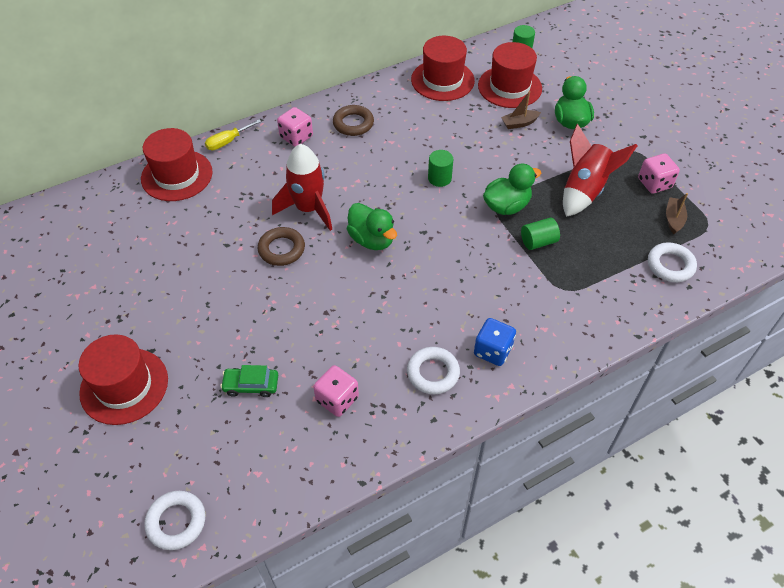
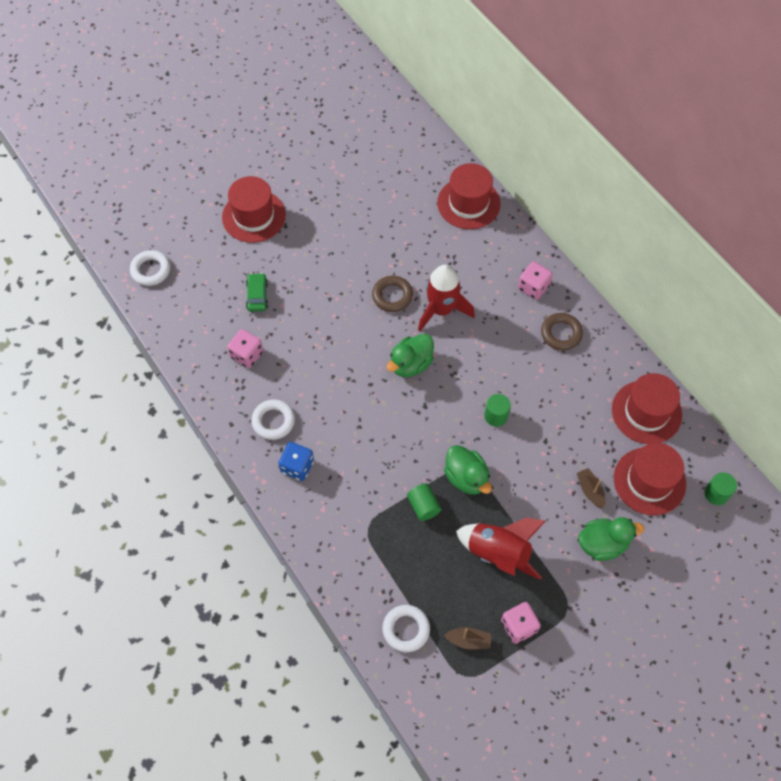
camera: 85 degrees right, 10 degrees up
yellow screwdriver [205,119,262,150] -> none

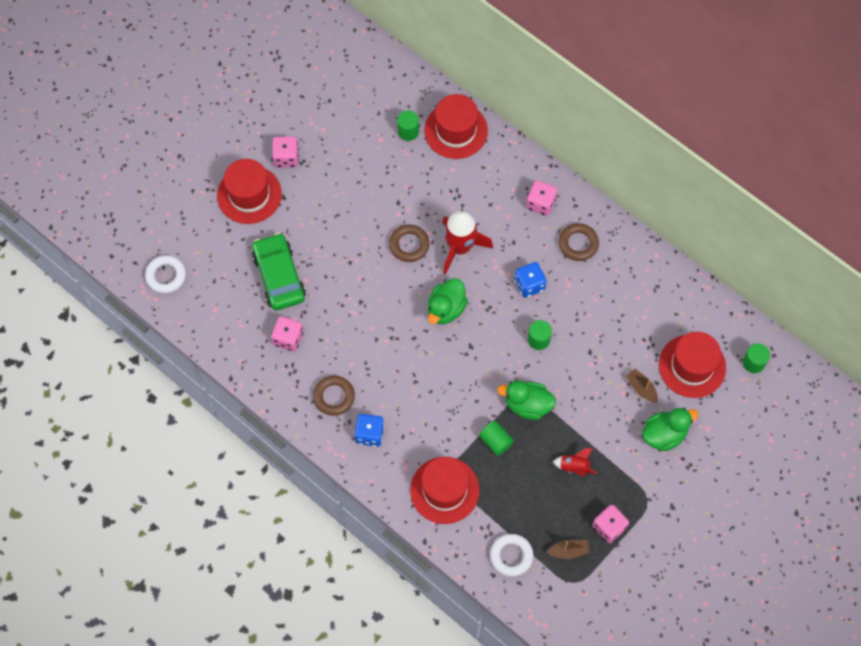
camera: 15 degrees left, 5 degrees up
green car [246,273,268,312] -> green car [252,233,306,310], size x1.85
white ring [251,399,295,440] -> brown ring [313,376,355,416]
green duck [444,445,492,495] -> green duck turned 150 degrees clockwise [497,380,556,420]
red rocket [456,517,546,580] -> red rocket [553,448,597,476], size x0.51
red hat [612,373,682,444] -> red hat moved to [410,457,480,524]
none -> pink dice [272,136,299,168]
none -> green cylinder [397,110,419,141]
none -> blue dice [514,262,547,298]

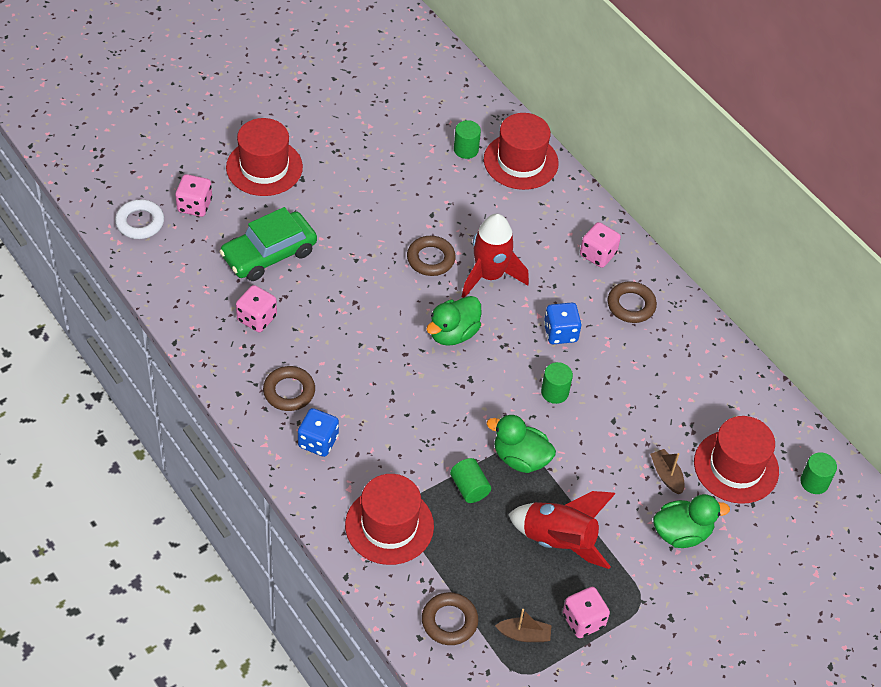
camera: 10 degrees right, 15 degrees down
green car [252,233,306,310] -> green car turned 120 degrees counterclockwise [219,207,317,281]
pink dice [272,136,299,168] -> pink dice moved to [175,174,212,217]
white ring [490,534,533,576] -> brown ring [422,592,478,645]
red rocket [553,448,597,476] -> red rocket [508,491,615,569], size x1.96

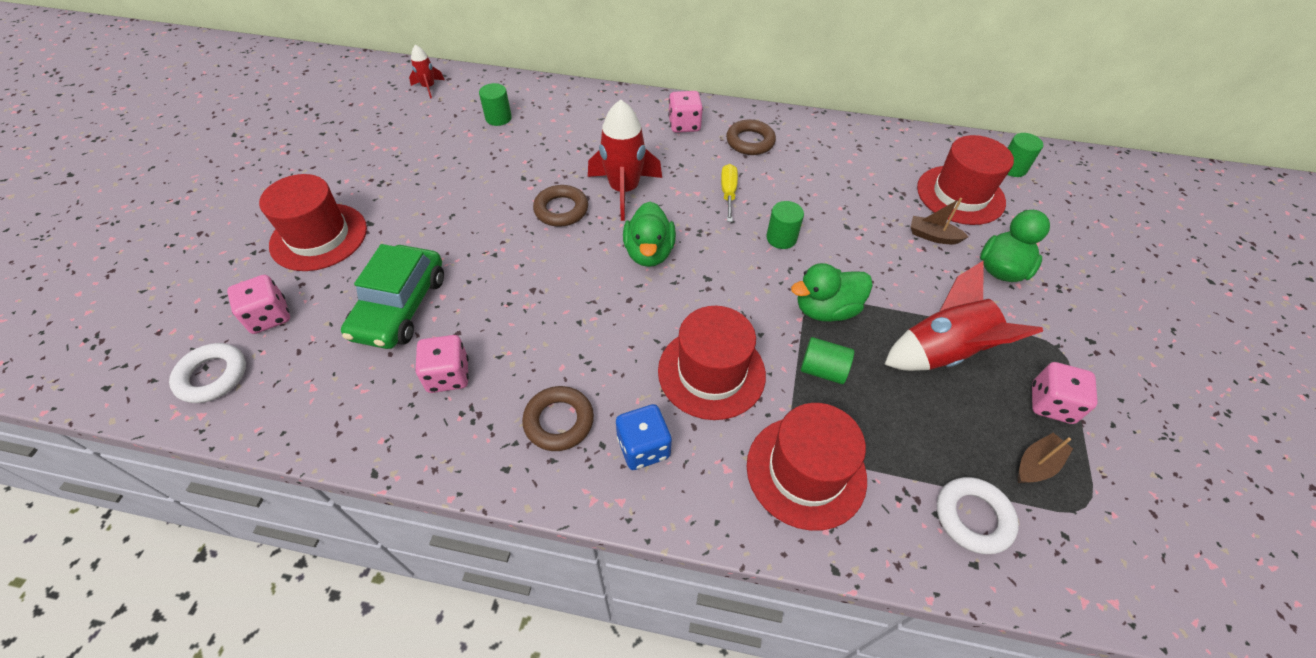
camera: 40 degrees left, 0 degrees up
brown ring [422,592,478,645] -> white ring [937,477,1019,554]
red hat [484,113,559,190] -> red hat moved to [658,306,766,420]
blue dice [544,303,582,344] -> yellow screwdriver [721,164,738,222]
none -> red rocket [409,45,445,99]

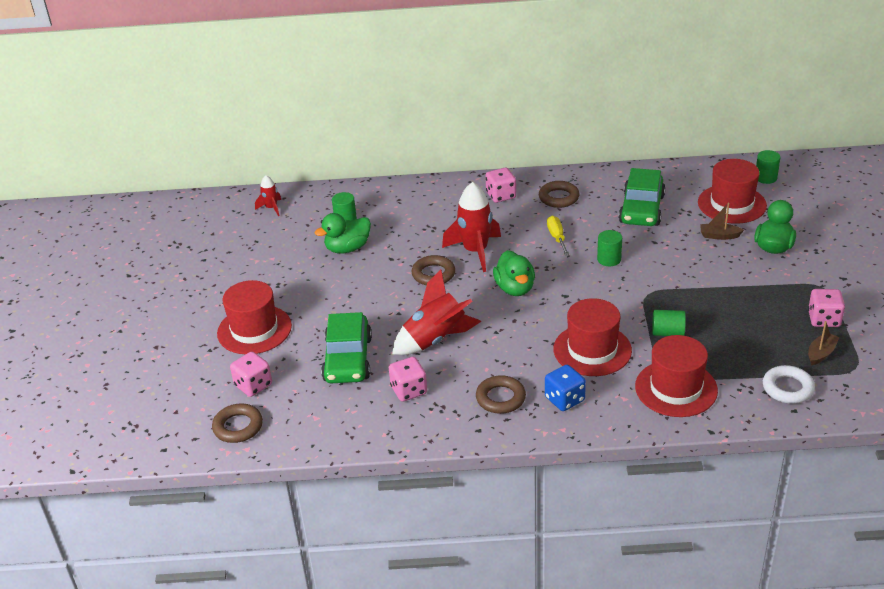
camera: 10 degrees left, 15 degrees down
white ring [169,343,246,403] -> brown ring [212,404,263,443]
green duck [791,263,873,322] -> green duck moved to [315,213,371,253]
red rocket [884,260,1043,371] -> red rocket moved to [392,270,481,355]
none -> green car [619,168,666,226]

